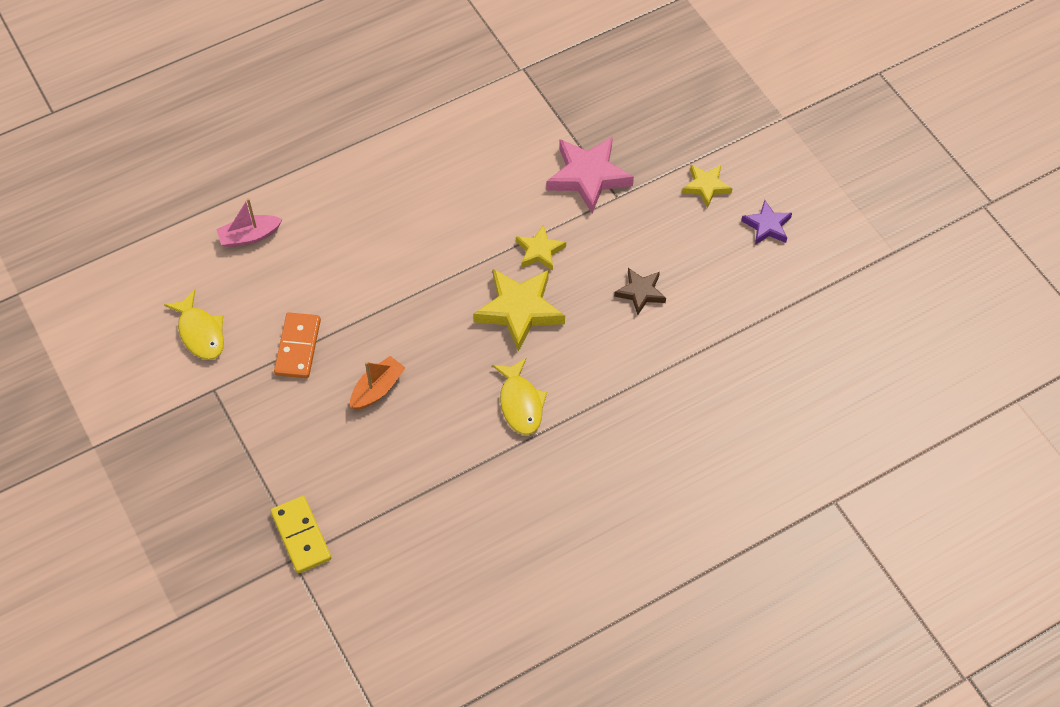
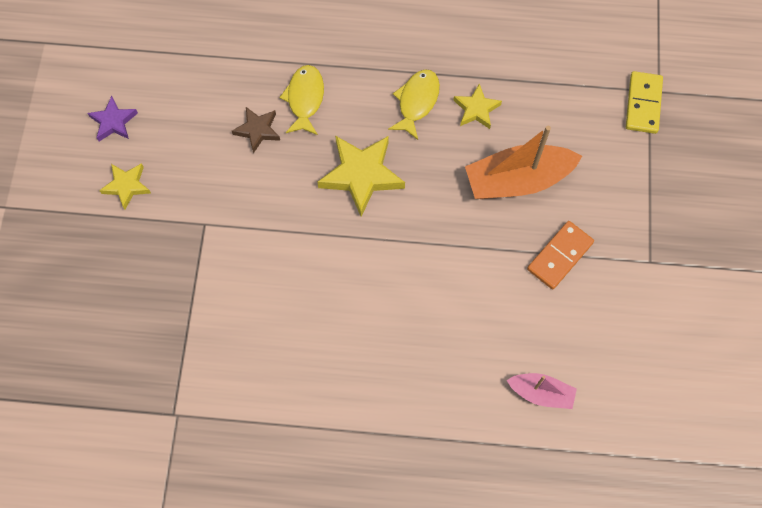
camera: 145 degrees left, 10 degrees up
yellow fish [164,290,224,360] -> yellow fish moved to [279,65,324,135]
orange boat [350,356,405,410] -> orange boat [465,126,582,199], size x1.81
yellow star [516,225,566,271] -> yellow star moved to [454,83,502,129]
pink star [546,137,634,214] -> none

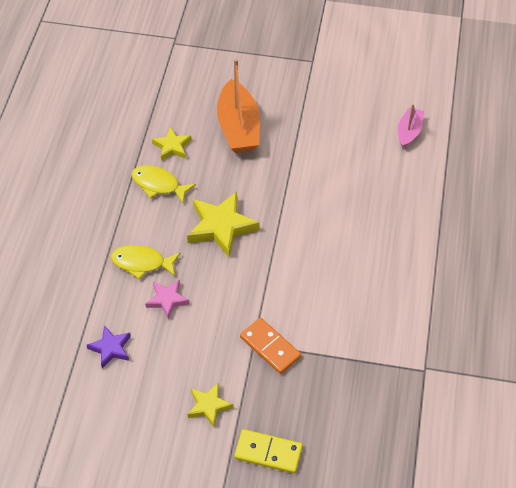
camera: 85 degrees left, 15 degrees down
purple star [88,96,138,141] -> purple star moved to [87,325,131,368]
brown star [232,107,280,153] -> pink star [145,279,190,320]
orange domino [527,221,594,289] -> orange domino moved to [240,318,301,374]
yellow domino [626,71,663,134] -> yellow domino moved to [234,429,303,474]

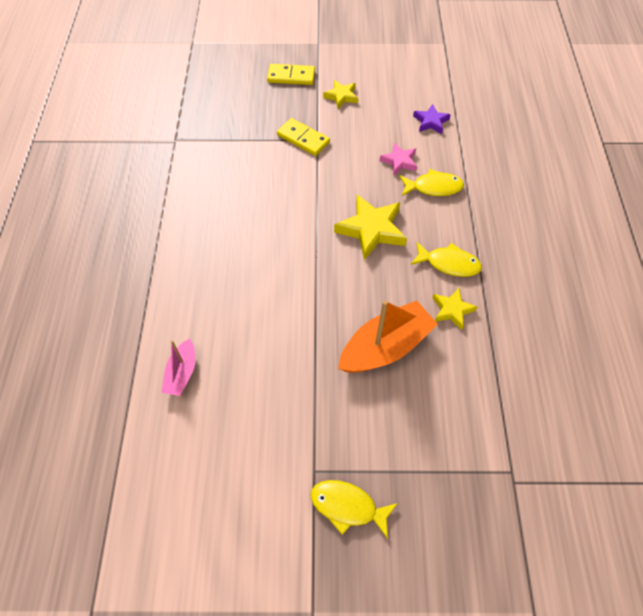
camera: 170 degrees right, 5 degrees up
orange boat [217,59,260,153] -> orange boat turned 75 degrees clockwise [338,300,438,373]
orange domino [240,318,301,374] -> yellow domino [277,118,330,156]
none -> yellow fish [311,480,398,539]

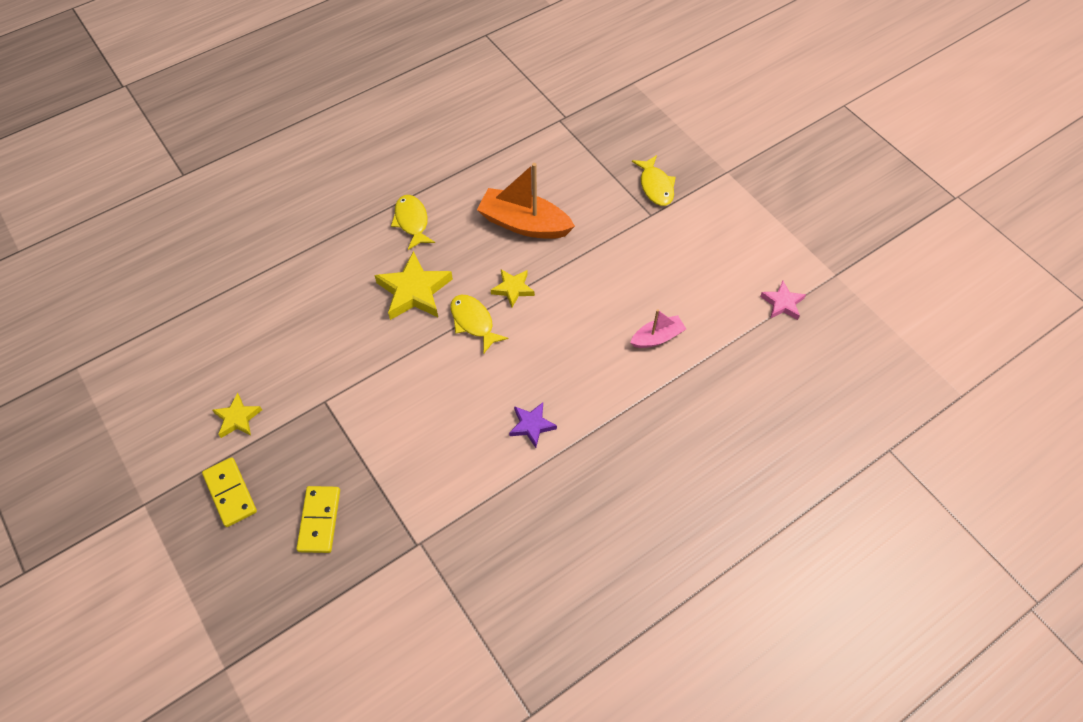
camera: 125 degrees left, 0 degrees up
yellow domino [277,118,330,156] -> yellow domino moved to [296,486,340,553]
pink star [380,143,417,175] -> pink star moved to [760,281,806,320]
yellow fish [399,169,464,196] -> yellow fish moved to [450,295,508,353]
purple star [413,104,451,134] -> purple star moved to [509,402,557,448]
yellow star [433,288,477,330] -> yellow star moved to [491,269,535,308]

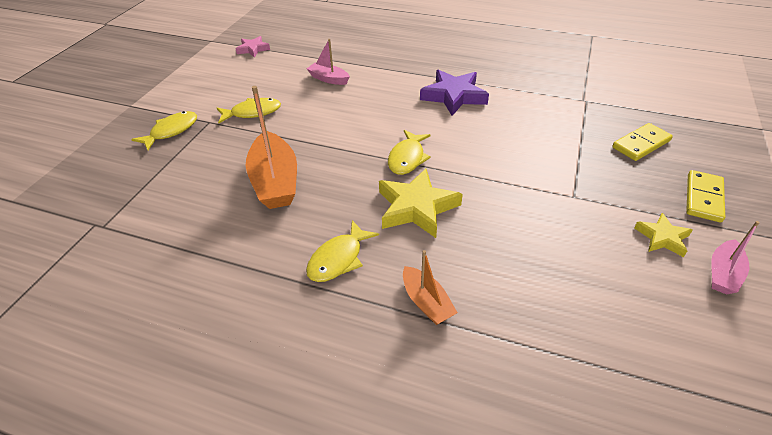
camera: 125 degrees left, 15 degrees down
yellow star [491,269,535,308] -> none
purple star [509,402,557,448] -> purple star [420,70,489,116], size x1.75
none -> yellow fish [217,98,281,123]
none -> orange boat [403,250,458,325]
none -> pink boat [711,221,760,294]

